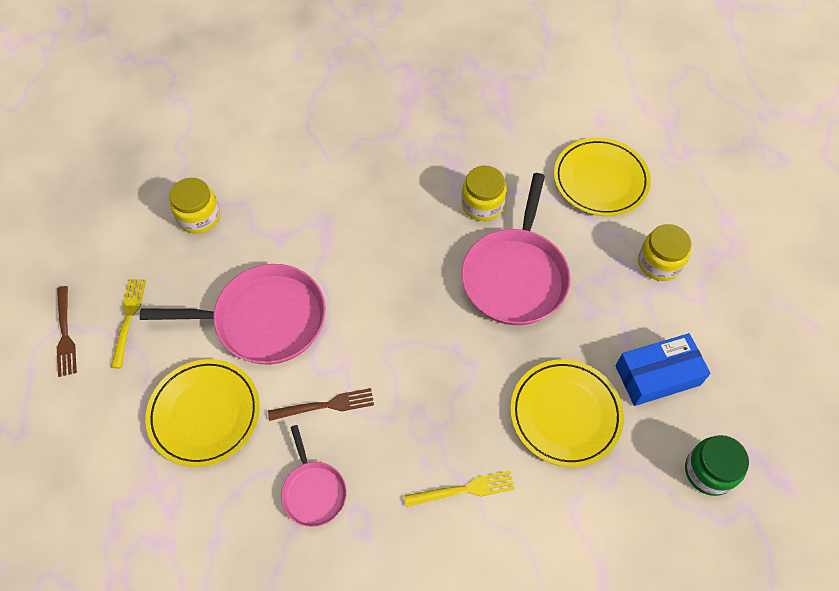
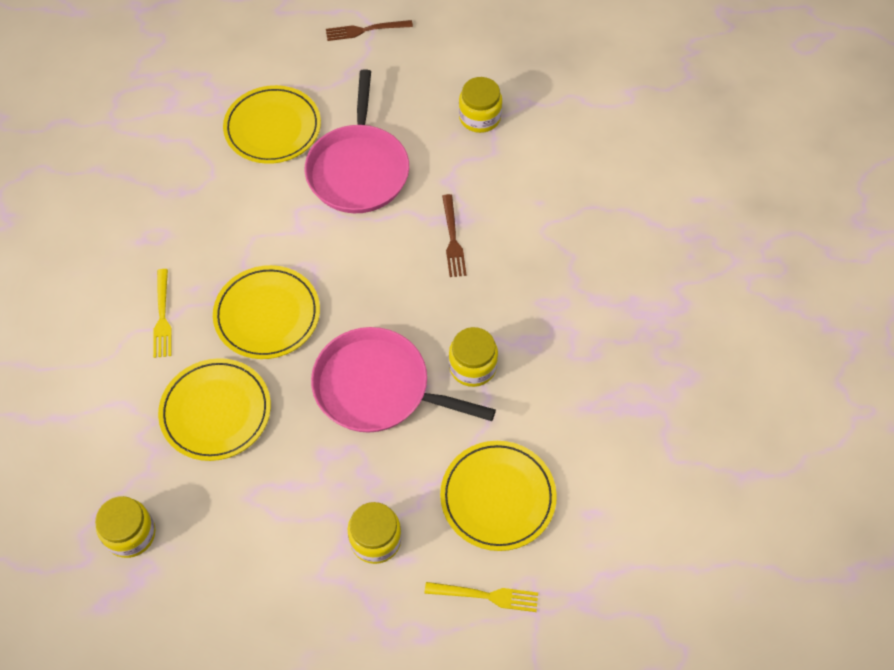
camera: 95 degrees right, 0 degrees up
yellow fork [111,279,146,368] -> yellow fork moved to [424,582,538,612]
brown fork [268,388,374,421] -> brown fork moved to [442,194,466,277]
pink pan [281,425,347,527] -> none
blue box [615,333,711,406] -> none
green jar [685,435,749,496] -> yellow jar [95,496,155,558]
none -> yellow plate [213,265,320,359]

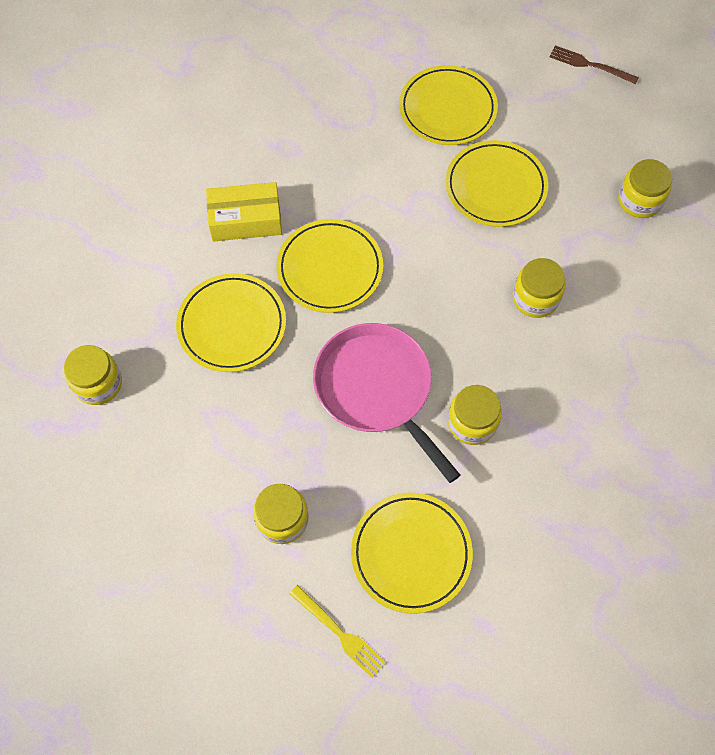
camera: 35 degrees right, 5 degrees up
yellow fork [153,269,172,358] -> yellow box [206,182,282,242]
pink pan [305,69,409,213] -> yellow plate [445,140,548,227]
brown fork [442,194,466,277] -> yellow jar [513,258,565,318]

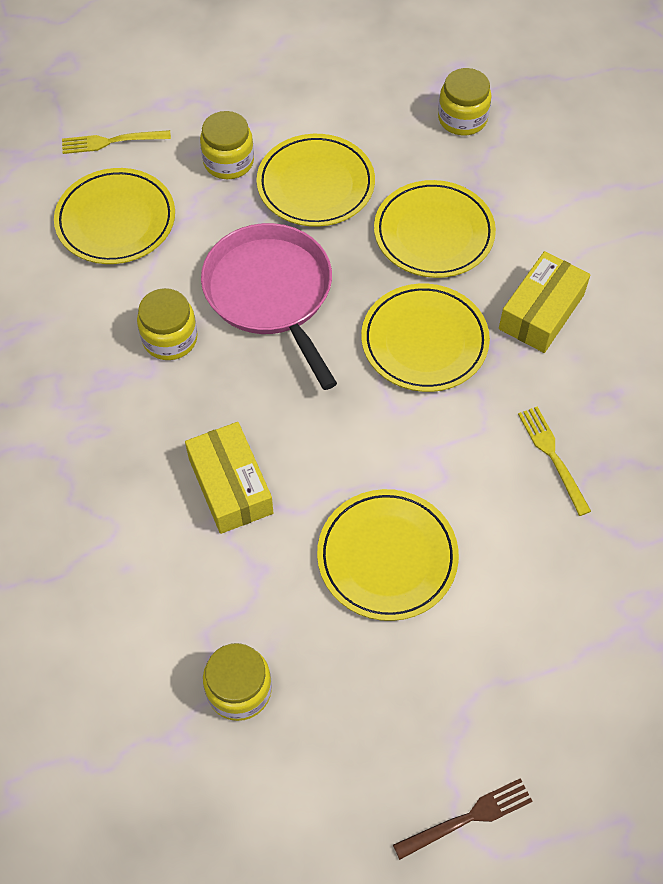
camera: 130 degrees right, 5 degrees down
pink pan [313,323,460,483] -> pink pan turned 120 degrees counterclockwise [201,223,337,390]
yellow plate [399,65,498,145] -> yellow plate moved to [257,134,375,227]
yellow jar [513,258,565,318] -> yellow box [185,422,273,534]
none -> yellow fork [518,407,591,516]

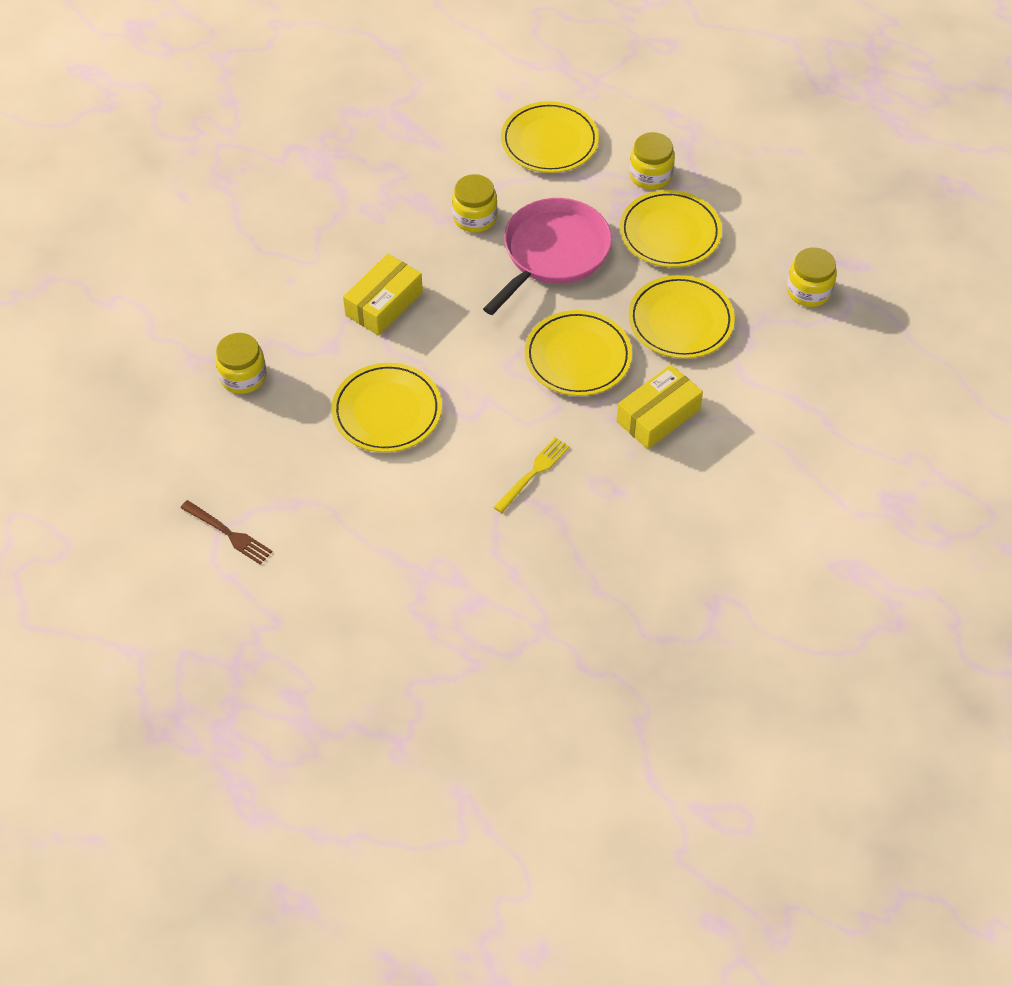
camera: 60 degrees right, 5 degrees down
yellow fork [62,130,171,154] -> none
yellow box [499,251,591,353] -> yellow box turned 45 degrees counterclockwise [616,365,703,449]

